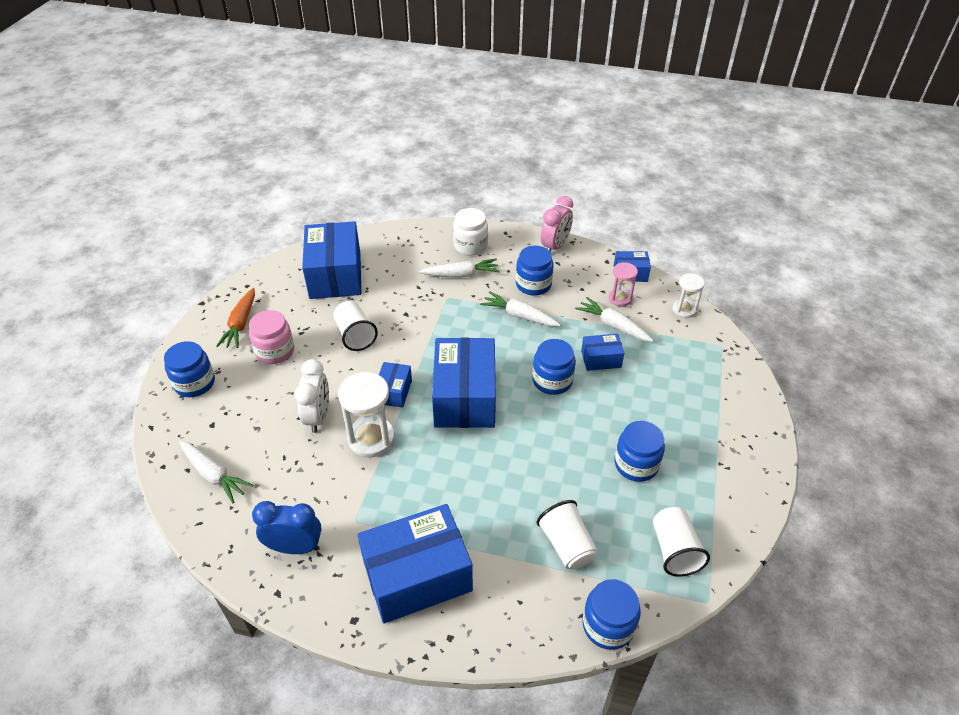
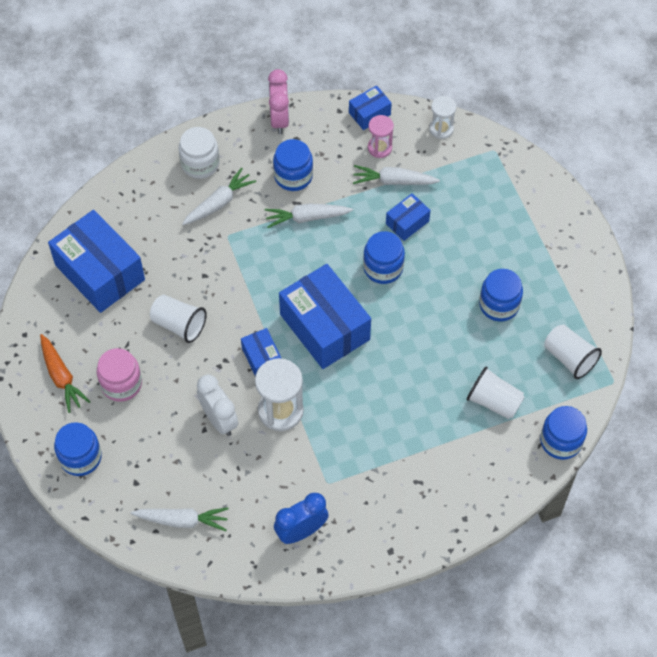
camera: 35 degrees left, 15 degrees up
blue box [357,504,473,624] -> none

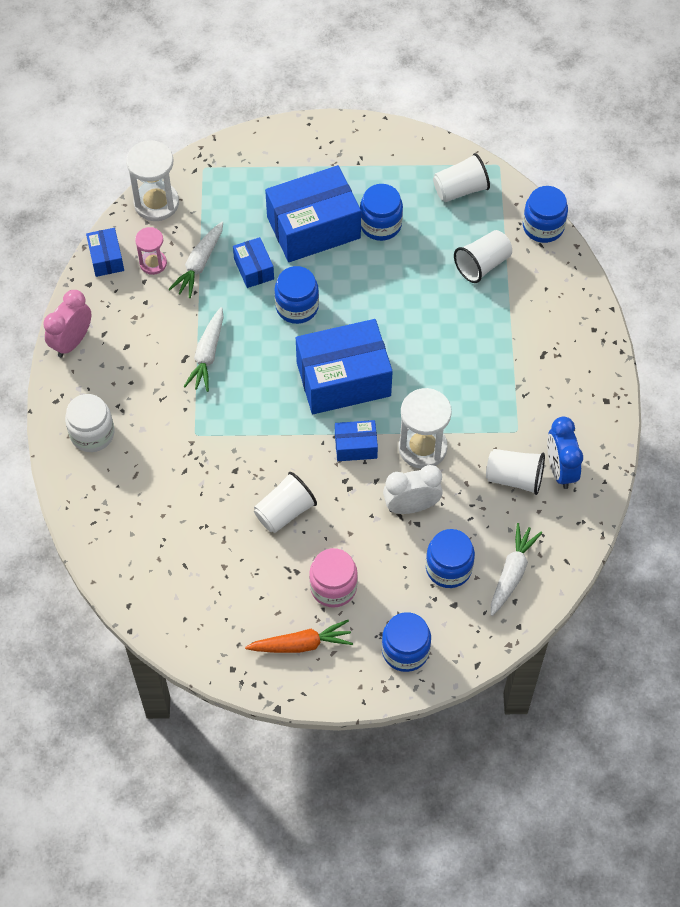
camera: 70 degrees left, 0 degrees up
blue box [48,210,145,313] -> blue box moved to [265,165,361,262]
white carrot [182,168,256,225] -> none
pink clock [268,69,289,134] -> pink clock turned 75 degrees counterclockwise [43,290,91,357]
blue jar [273,139,313,191] -> blue jar moved to [426,529,475,588]
white hourglass [429,96,457,139] -> white hourglass [126,140,179,221], size x1.69
none -> white cup [486,449,545,495]

